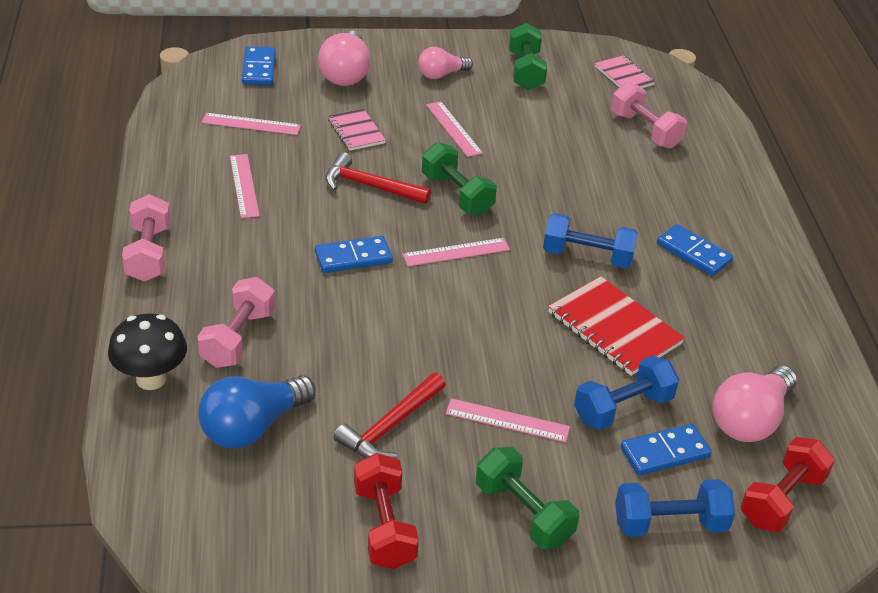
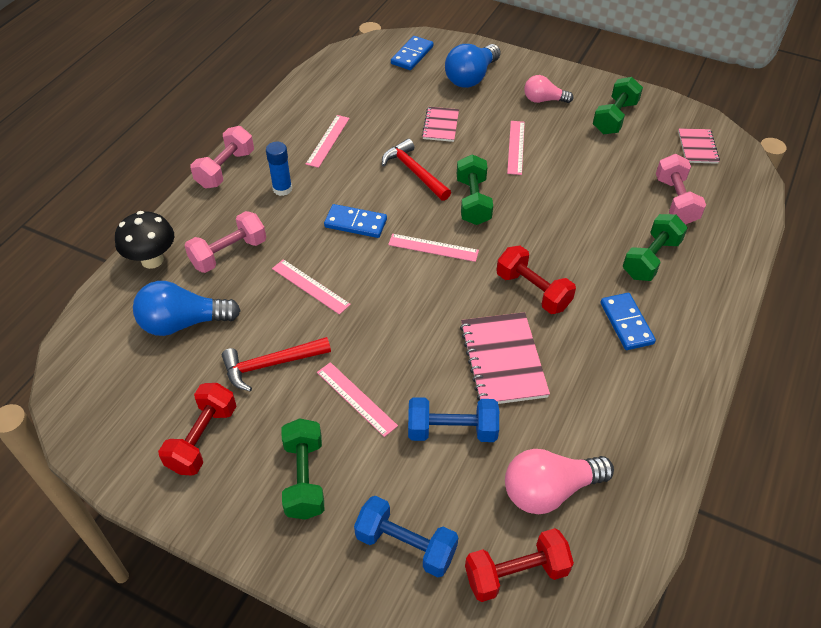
camera: 35 degrees right, 10 degrees up
pink ruler [202,113,301,135] -> pink ruler moved to [272,259,351,315]
pink light bulb [318,30,370,86] -> blue light bulb [445,44,501,88]
blue dumbbell [543,213,638,268] -> red dumbbell [496,246,576,314]
red notebook [548,276,685,376] -> pink notebook [460,312,550,404]
blue domino [620,423,712,475] -> none
none -> blue glue stick [266,142,292,196]
none -> green dumbbell [623,214,688,281]

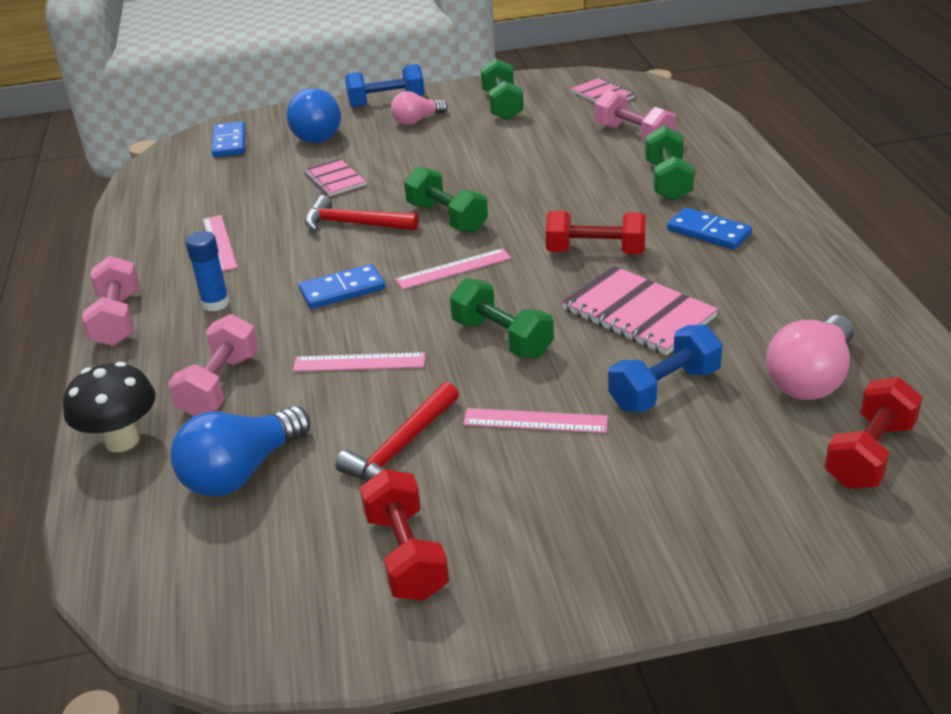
camera: 35 degrees left, 15 degrees down
green dumbbell [282,418,325,520] -> green dumbbell moved to [450,278,554,358]
blue dumbbell [354,496,458,577] -> blue dumbbell moved to [345,64,425,108]
pink ruler [507,121,525,175] -> none

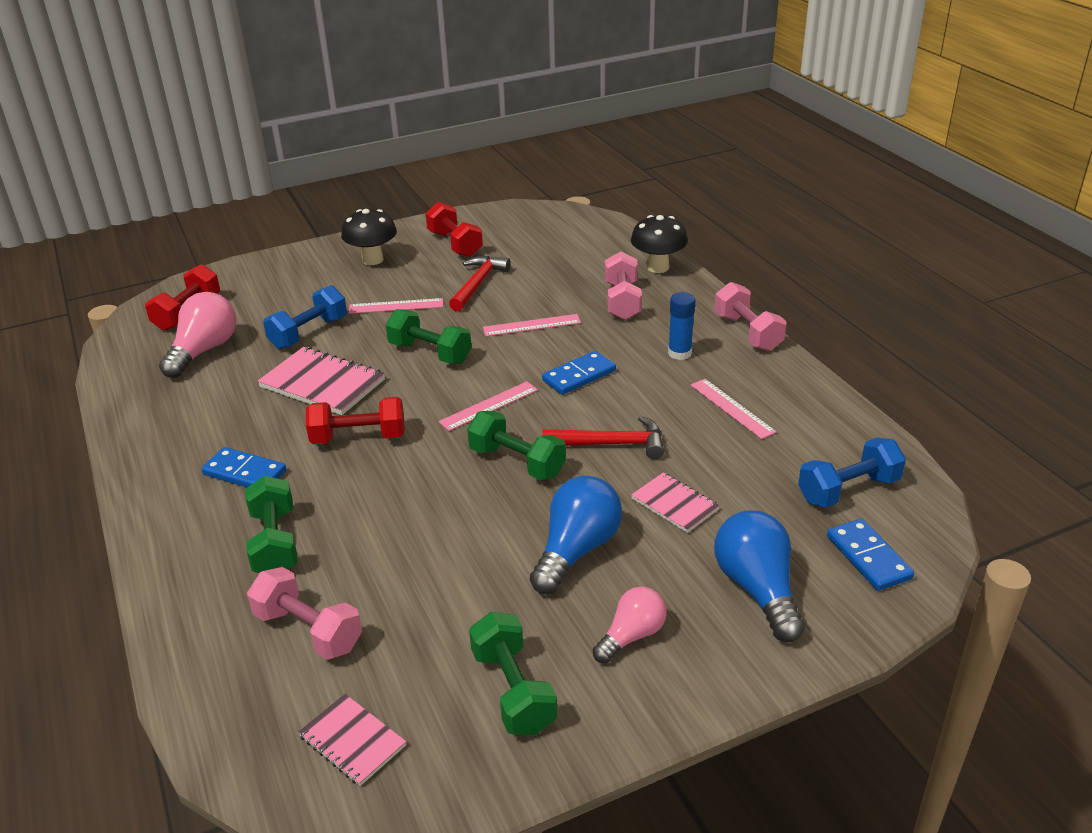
camera: 165 degrees right, 0 degrees up
blue light bulb [170,406,310,497] -> blue light bulb moved to [530,476,622,594]
blue dumbbell [345,64,425,108] -> blue dumbbell moved to [798,438,906,508]
none -> black mushroom [341,209,397,265]

